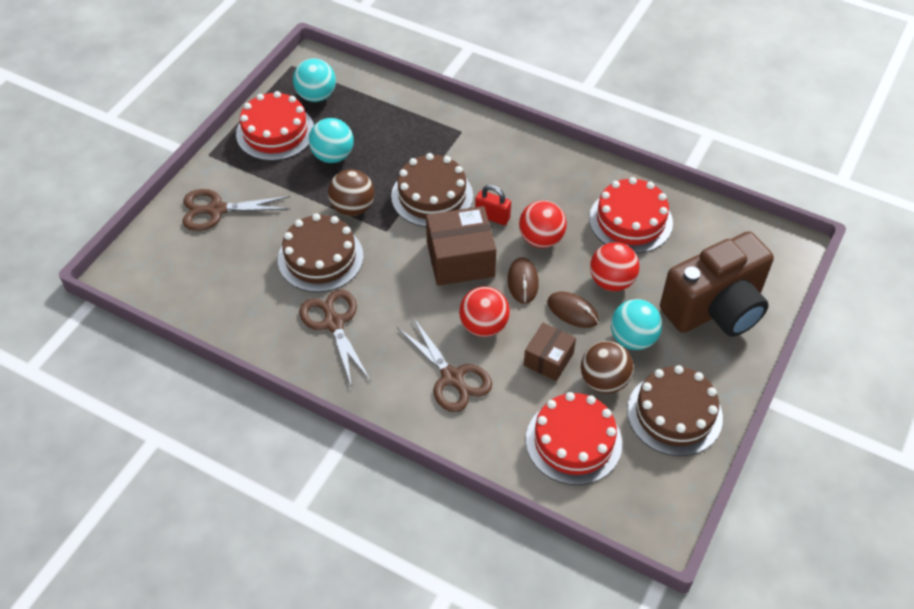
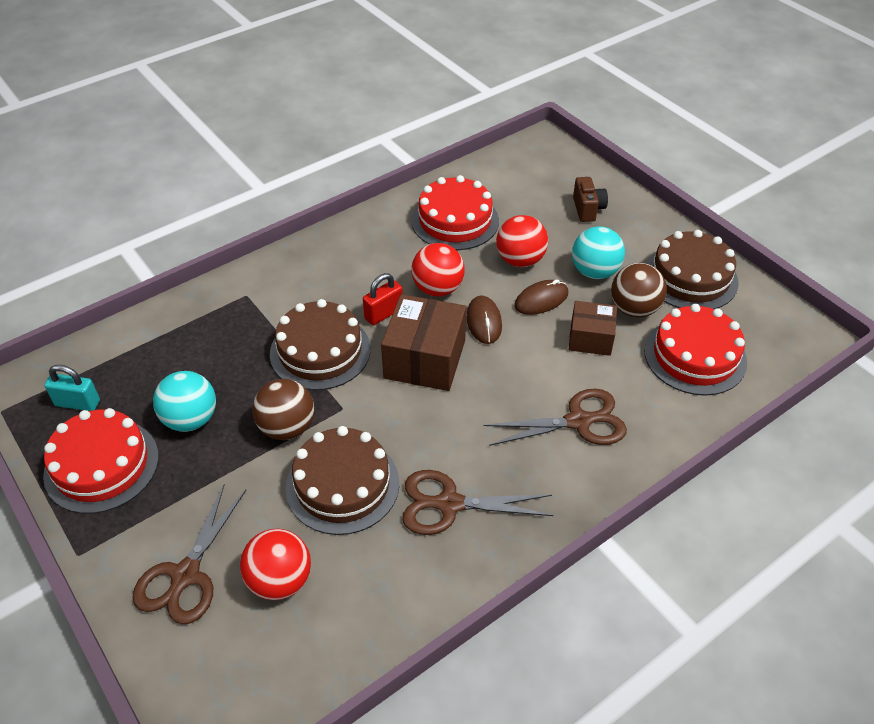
camera: 65 degrees left, 5 degrees down
turquoise ball [293,59,336,102] -> turquoise padlock [44,365,100,411]
red ball [459,287,510,337] -> red ball moved to [240,529,311,600]
brown mouse [508,257,539,304] -> brown mouse turned 60 degrees clockwise [466,295,502,344]
brown box [524,323,576,381] -> brown box turned 45 degrees counterclockwise [569,301,617,356]
brown camera [660,231,774,337] -> brown camera [573,177,608,222], size x0.41

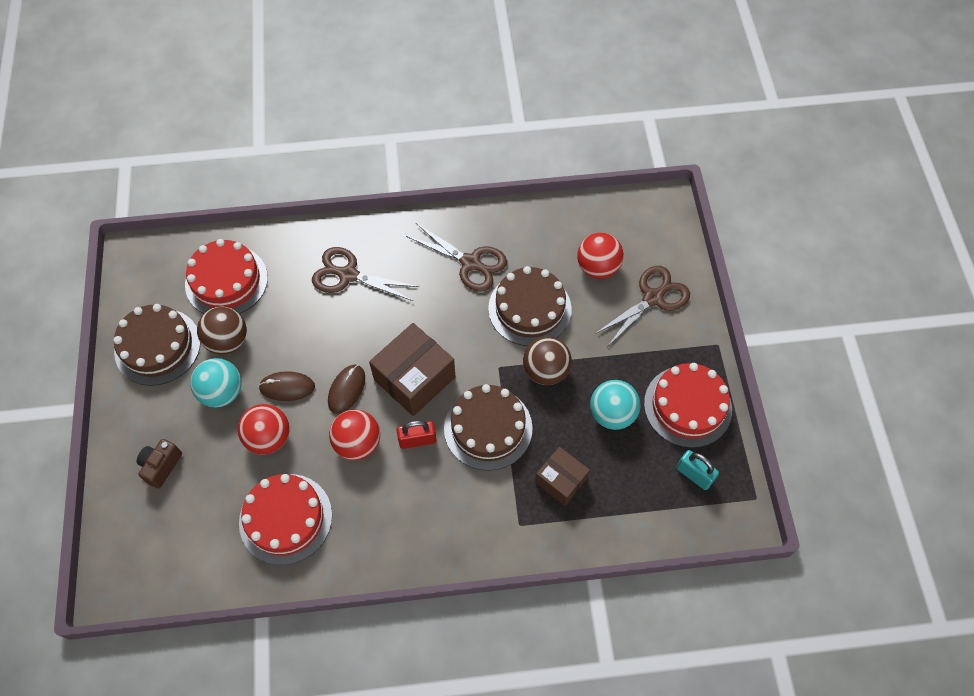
camera: 150 degrees left, 15 degrees up
brown box [569,301,617,356] -> brown box moved to [535,447,590,506]

